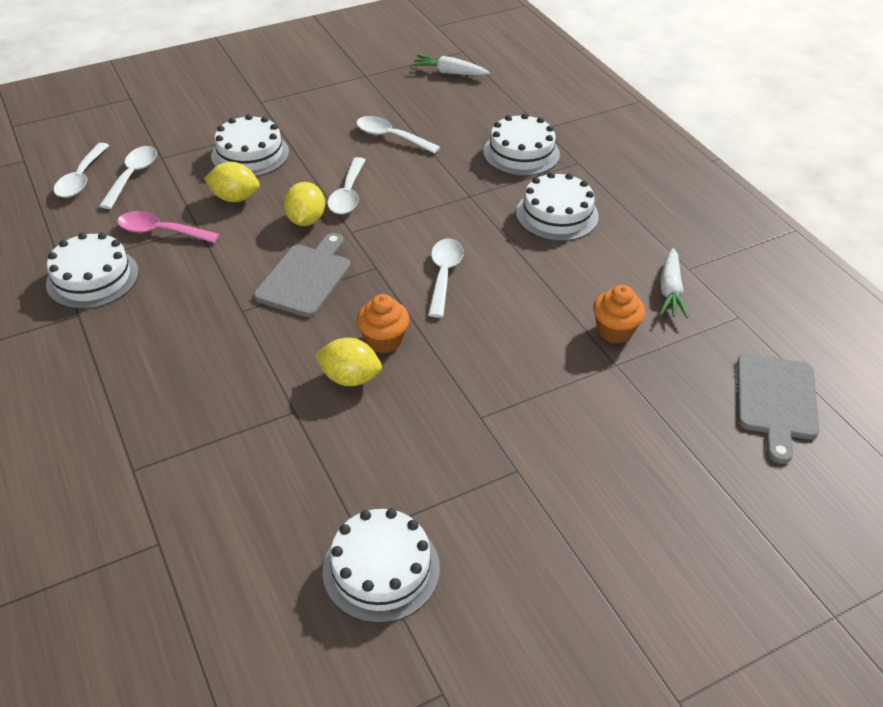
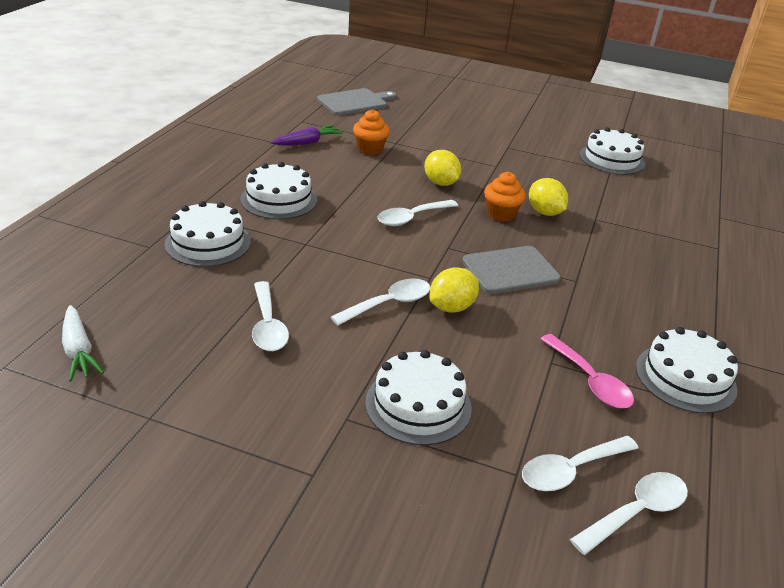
camera: 135 degrees left, 10 degrees down
yellow lemon [204,162,260,202] -> yellow lemon moved to [424,150,461,186]
white carrot [659,248,688,319] -> purple carrot [271,125,343,145]

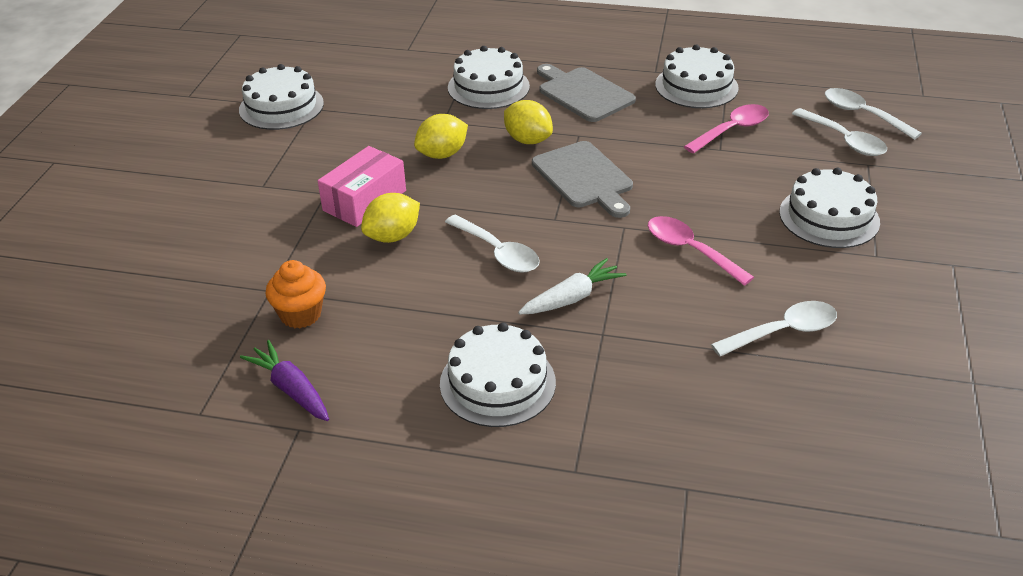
camera: 95 degrees left, 5 degrees up
white carrot [62,305,104,382] -> white carrot moved to [518,258,626,314]
white cake [165,201,251,267] -> white cake moved to [448,46,530,109]
grey cutting board [317,88,397,115] -> grey cutting board moved to [537,64,636,122]
white spoon [331,278,430,326] -> pink spoon [648,216,754,286]
yellow lemon [429,267,479,313] -> yellow lemon moved to [504,100,553,144]
orange cupcake [484,172,526,222] -> none
none -> pink box [318,146,406,227]

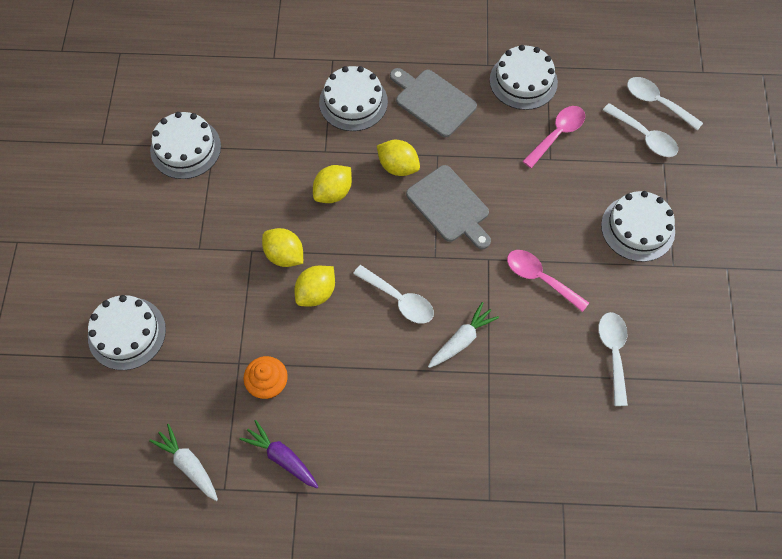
camera: 10 degrees left, 25 degrees up
pink box [318,146,406,227] -> yellow lemon [262,228,303,267]
white cake [440,322,556,427] -> white cake moved to [88,295,166,370]
white spoon [711,301,837,357] -> white spoon turned 60 degrees counterclockwise [599,312,628,406]
none -> white carrot [149,424,218,501]

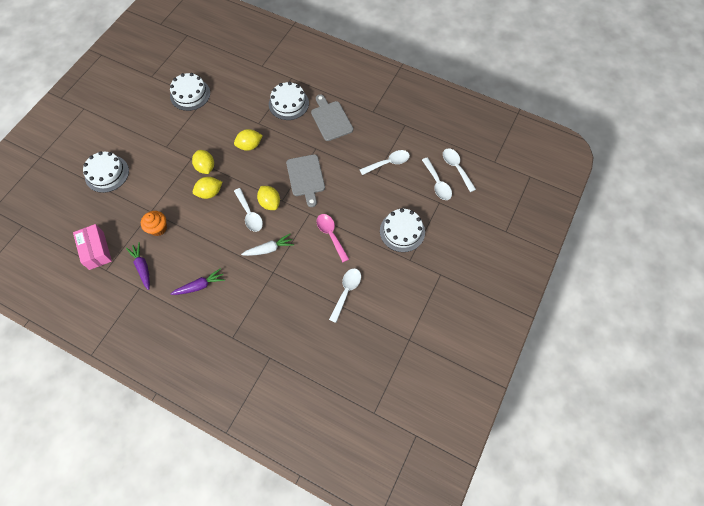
camera: 25 degrees right, 0 degrees up
white carrot [149,424,218,501] -> pink box [73,224,112,270]
yellow lemon [377,140,420,176] -> yellow lemon moved to [257,186,280,210]
white cake [490,45,558,110] -> none
pink spoon [522,106,585,168] -> white spoon [359,150,410,175]
none -> purple carrot [171,268,225,295]

